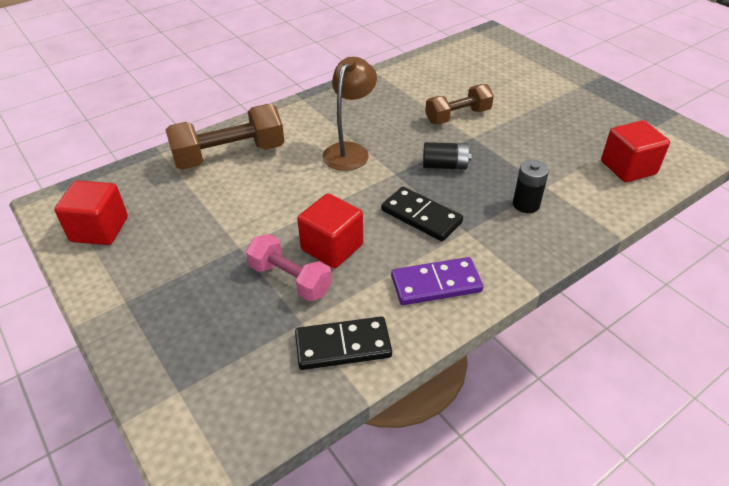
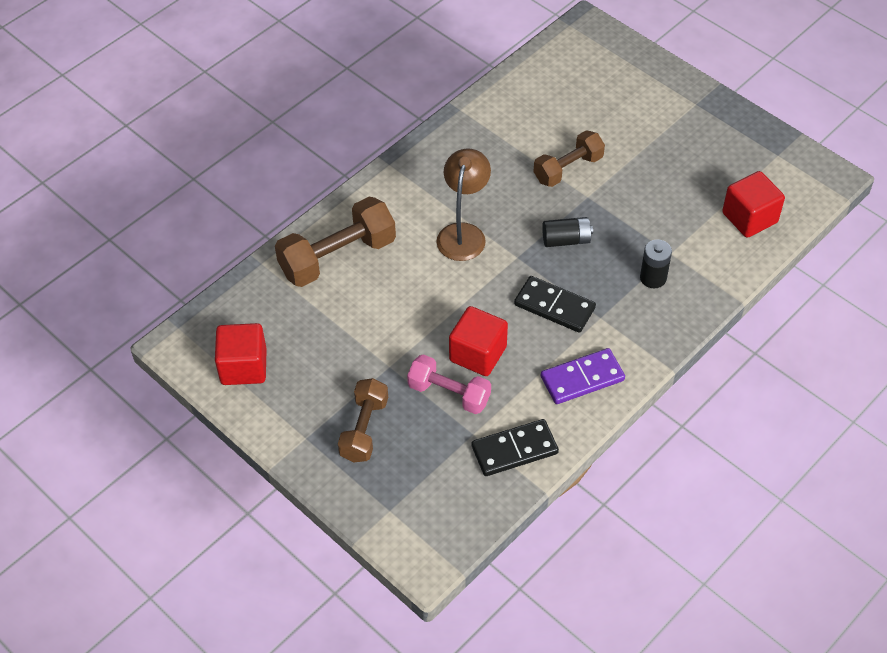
camera: 10 degrees left, 10 degrees up
none -> brown dumbbell [338,378,388,462]

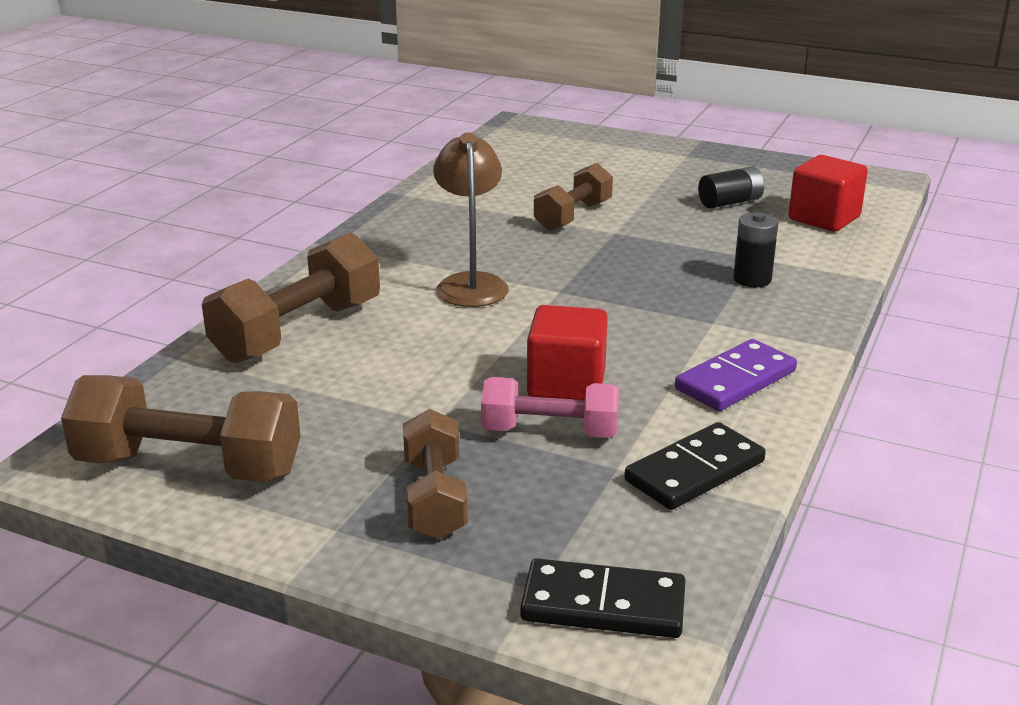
camera: 20 degrees left, 25 degrees down
red cube [215,323,267,385] -> brown dumbbell [61,375,300,482]
black domino [514,276,596,333] -> black domino moved to [520,558,686,638]
black battery [542,217,593,247] -> black battery moved to [698,166,764,209]

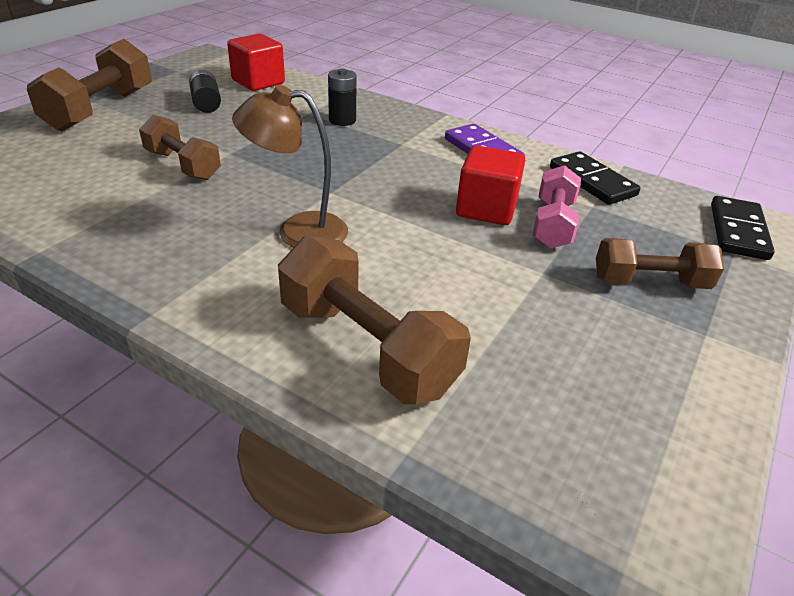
camera: 85 degrees left, 10 degrees up
brown dumbbell [61,375,300,482] -> brown dumbbell moved to [27,39,152,131]

